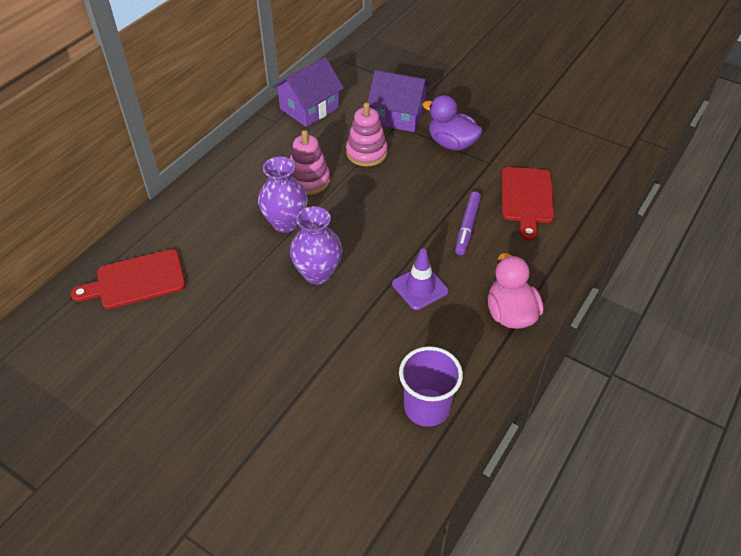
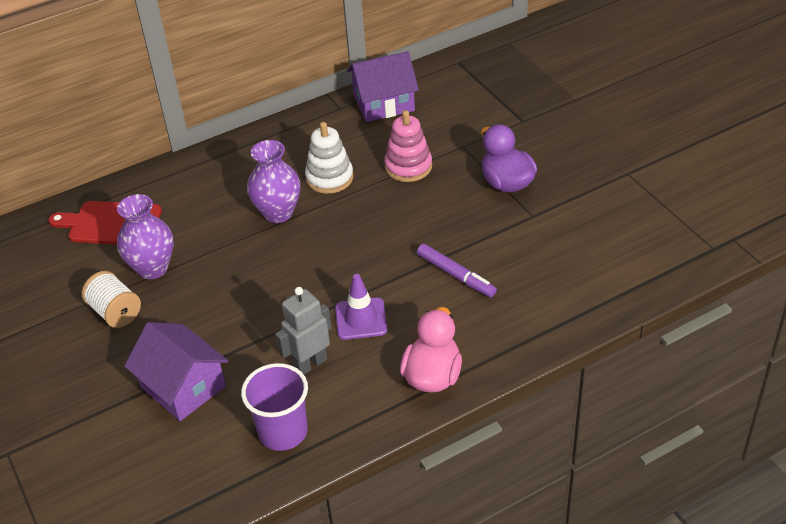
camera: 30 degrees right, 5 degrees down
pink stacking toy [290,130,330,195] -> white stacking toy [305,122,353,194]
purple vase [290,206,343,284] -> purple vase moved to [117,194,174,279]
purple house [367,70,430,132] -> purple house moved to [124,322,228,421]
purple marker [455,191,481,255] -> purple marker turned 90 degrees counterclockwise [417,244,497,297]
red cutting board [502,167,554,240] -> none
none -> white spool [82,271,141,328]
none -> grey robot [275,287,332,374]

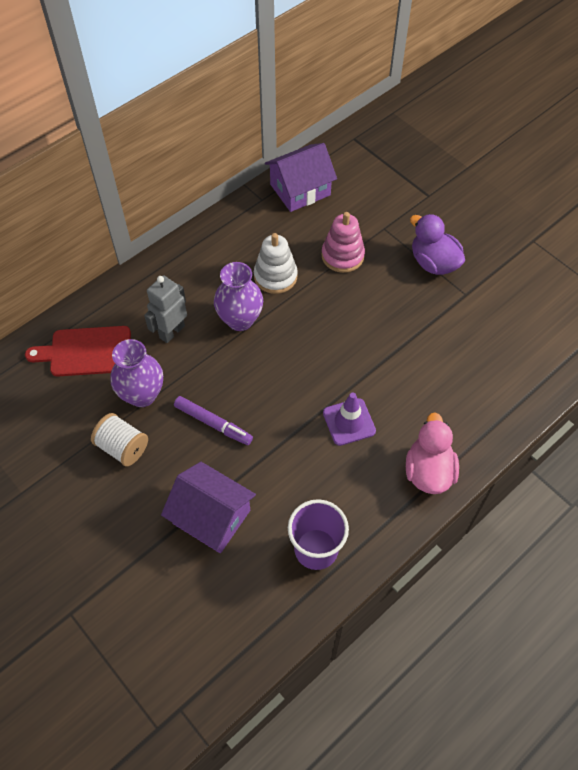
camera: 15 degrees left, 15 degrees up
grey robot [275,287,332,374] -> grey robot moved to [144,275,187,343]
purple marker [417,244,497,297] -> purple marker moved to [174,396,253,445]

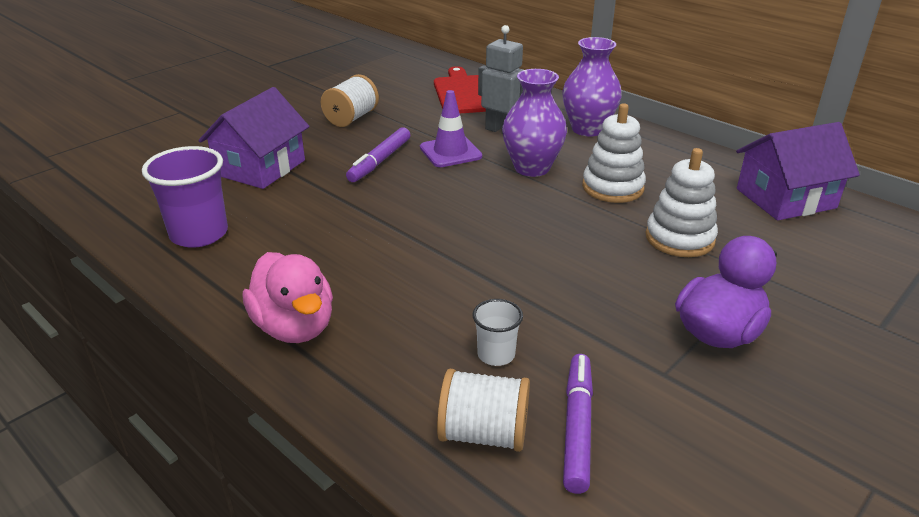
camera: 85 degrees right, 25 degrees down
purple vase [110,339,163,407] -> purple vase moved to [562,37,622,136]
purple house [265,143,337,212] -> purple house turned 75 degrees counterclockwise [736,122,860,220]
pink stacking toy [321,212,365,273] -> white stacking toy [645,148,718,257]
purple traffic cone [323,392,376,446] -> purple traffic cone moved to [420,90,482,167]
pink duck [406,412,459,494] -> pink duck turned 60 degrees clockwise [243,252,333,343]
none -> white spool [437,369,530,452]
none -> white cup [473,299,523,366]
none -> purple marker [563,354,593,494]

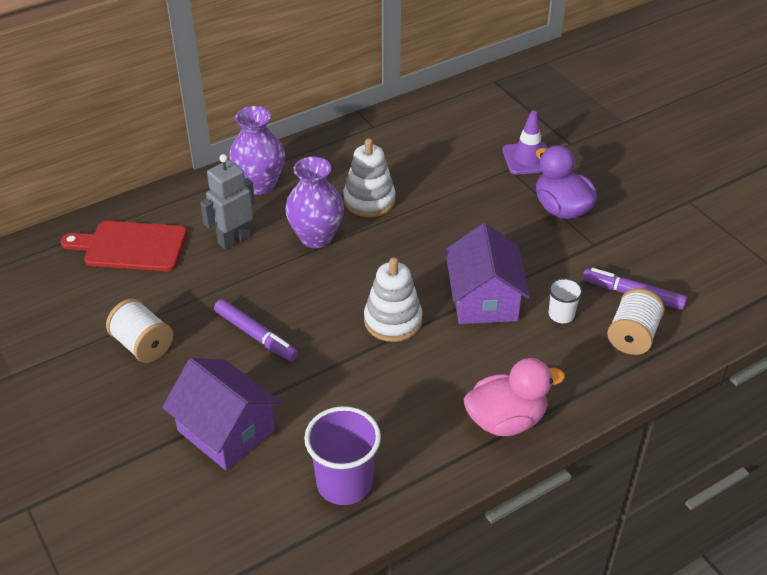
camera: 75 degrees left, 10 degrees up
purple traffic cone [420,90,482,167] -> purple traffic cone moved to [502,111,547,175]
white stacking toy [645,148,718,257] -> white stacking toy moved to [364,257,422,342]
purple house [736,122,860,220] -> purple house moved to [445,223,530,324]

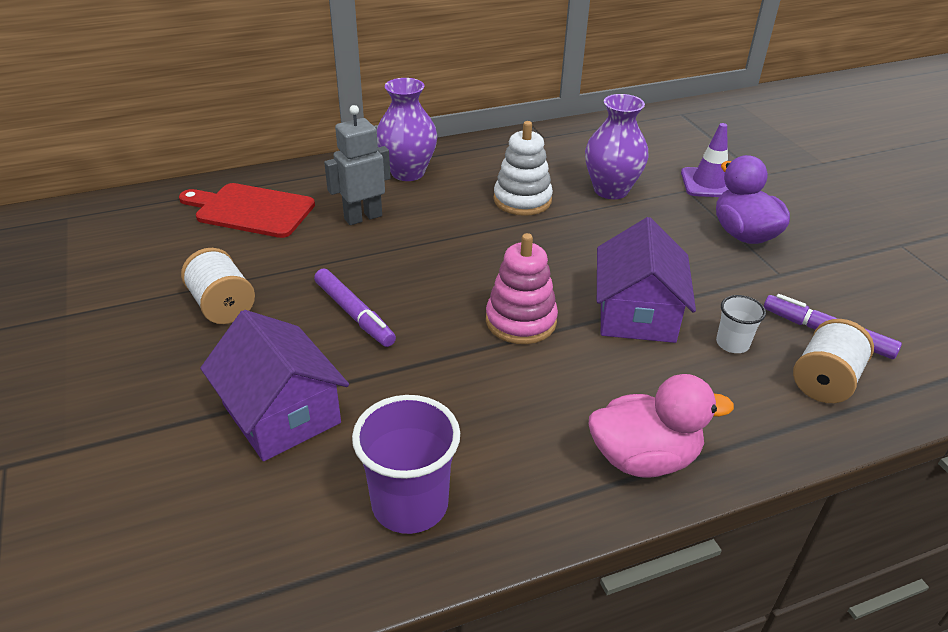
camera: 10 degrees right, 5 degrees down
purple vase [285,157,344,248] -> purple vase moved to [585,94,649,199]
white stacking toy [364,257,422,342] -> pink stacking toy [486,233,558,344]

